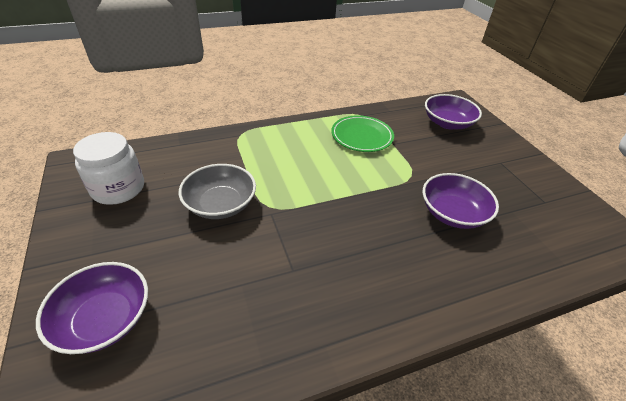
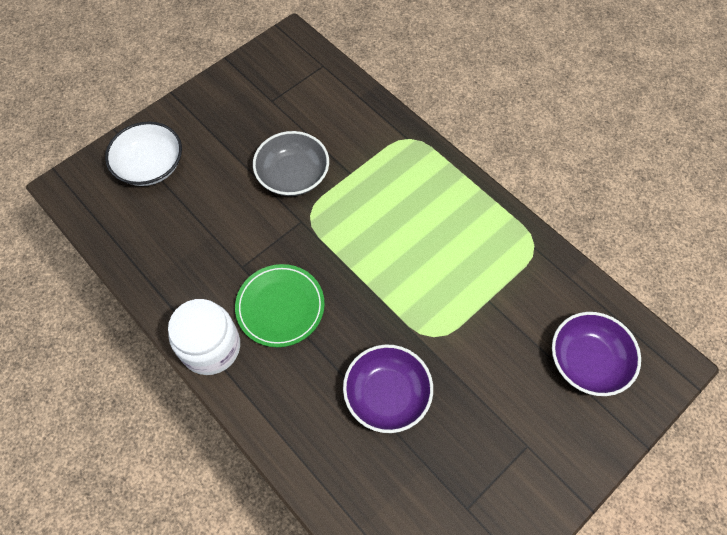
camera: 70 degrees right, 20 degrees up
purple bowl [36,262,148,354] -> white bowl [105,122,182,186]
white jar [73,132,144,205] -> white jar moved to [168,299,240,375]
green plate [331,115,394,152] -> green plate moved to [235,264,325,347]

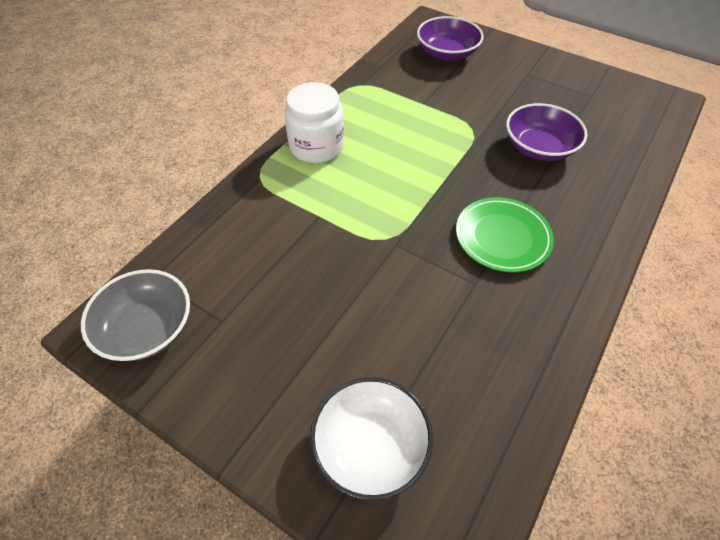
camera: 105 degrees left, 10 degrees down
white jar [168,299,240,375] -> white jar moved to [285,82,344,163]
grey bowl [253,131,329,196] -> grey bowl moved to [81,269,190,361]

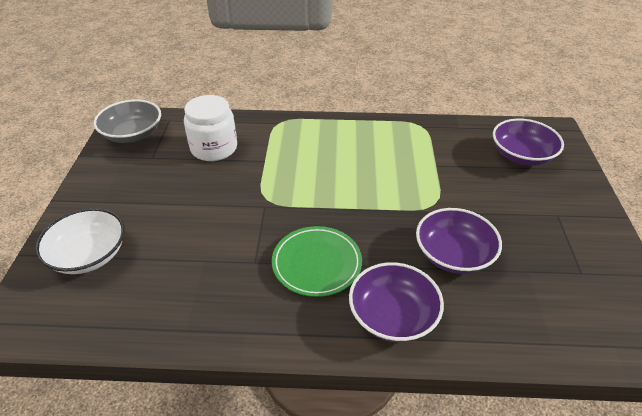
camera: 60 degrees right, 10 degrees down
white jar [285,82,344,163] -> white jar moved to [184,95,237,161]
none -> purple bowl [349,262,444,342]

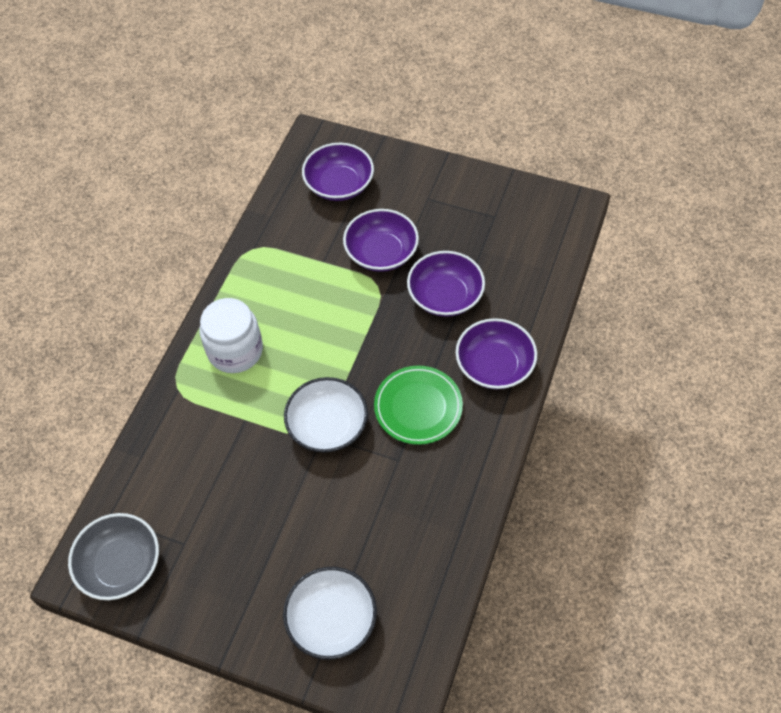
camera: 70 degrees left, 15 degrees up
white jar [184,95,237,161] -> white jar moved to [200,298,263,373]
none -> white bowl [284,377,368,452]
none -> purple bowl [343,209,419,272]

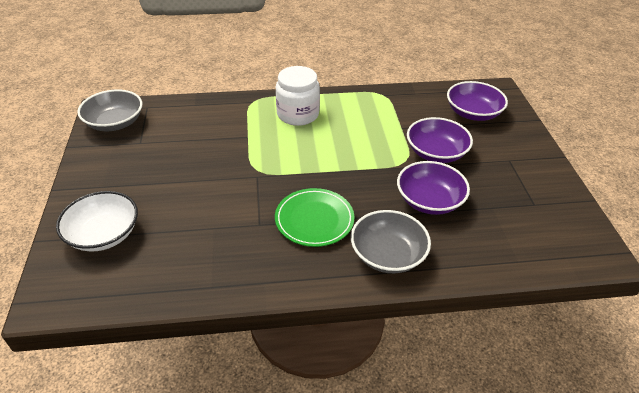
camera: 60 degrees right, 15 degrees down
white bowl [284,377,368,452] -> none
purple bowl [456,318,537,389] -> grey bowl [351,210,431,273]

